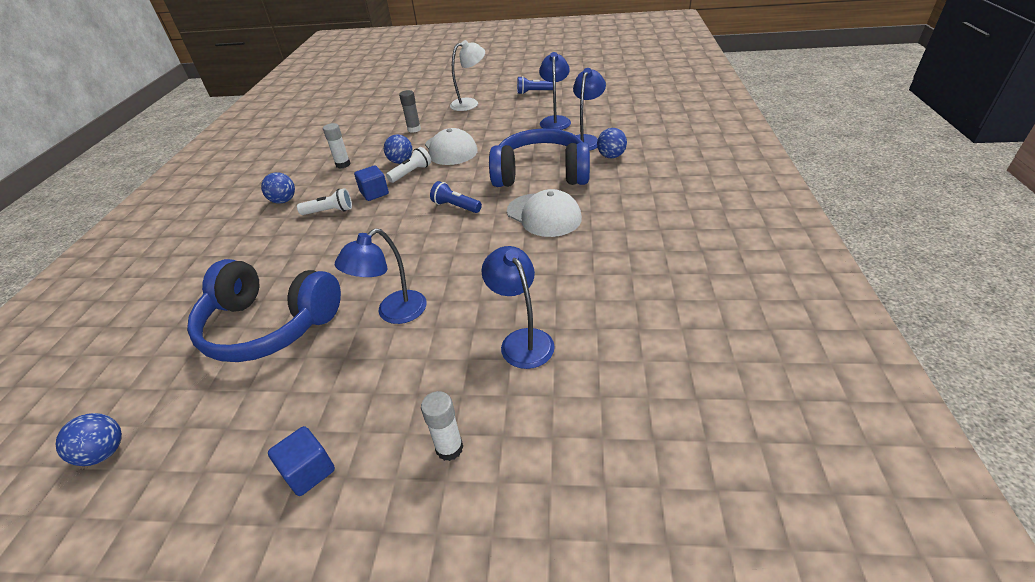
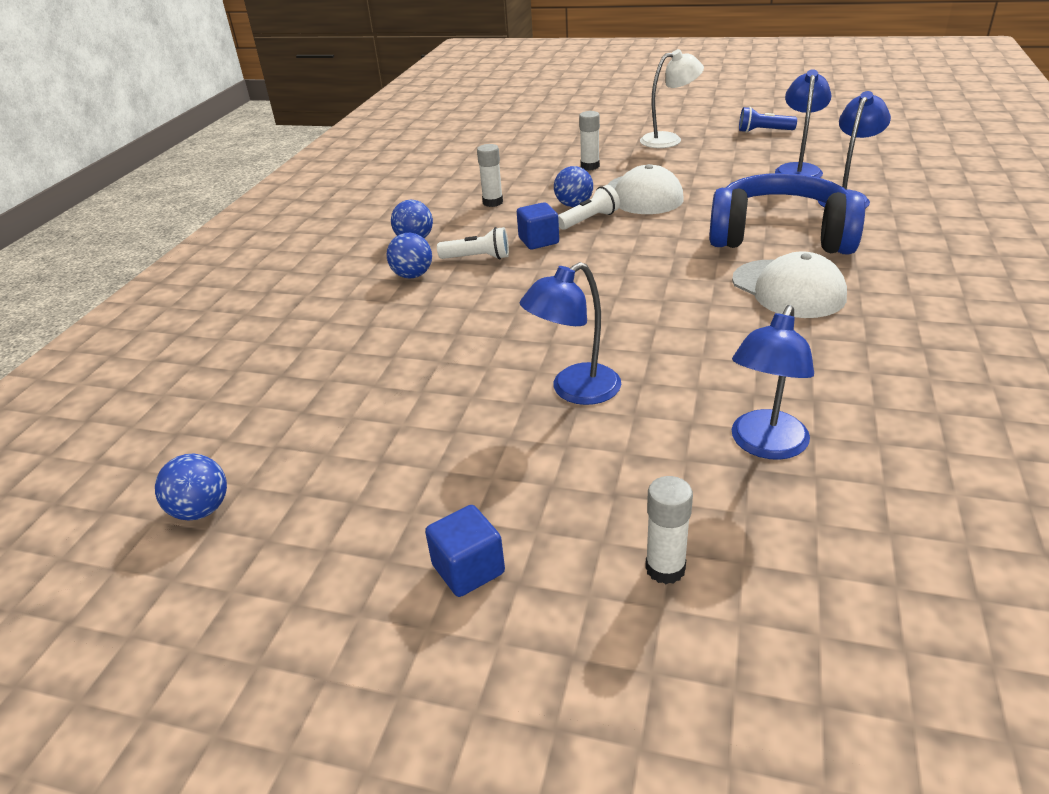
camera: 10 degrees right, 5 degrees down
blue headphones [187,259,341,362] -> none
grey glue stick [399,90,421,133] -> white glue stick [579,111,600,170]
blue flashlight [430,181,482,213] -> none
blue lamp [481,246,555,369] -> blue lamp turned 135 degrees counterclockwise [731,305,814,460]
blue ball [597,128,627,158] -> blue ball moved to [387,233,432,279]

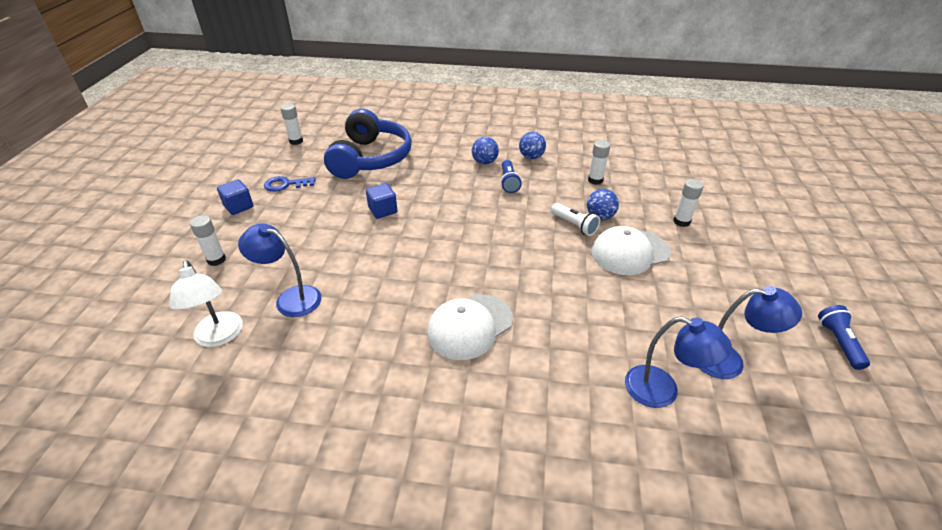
camera: 80 degrees right, 5 degrees up
blue ball [155,454,227,520] -> white glue stick [280,104,303,145]
white flashlight [437,227,509,259] -> blue flashlight [501,160,522,193]
blue cube [517,202,559,249] -> blue cube moved to [366,183,398,219]
blue lamp [520,262,621,405] -> none
white lamp [640,49,704,148] -> white lamp moved to [169,260,243,347]
blue headphones [709,173,865,255] -> blue headphones moved to [324,109,412,179]
none -> blue key [264,176,316,192]

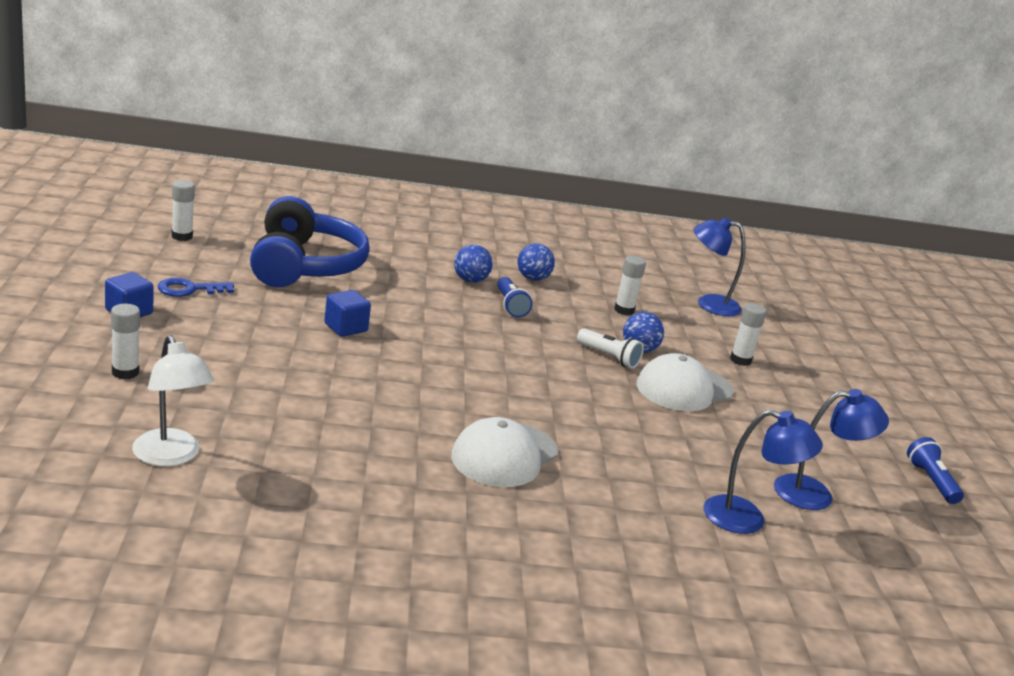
camera: 15 degrees left, 15 degrees down
blue lamp [238,224,321,317] -> blue lamp moved to [694,217,746,316]

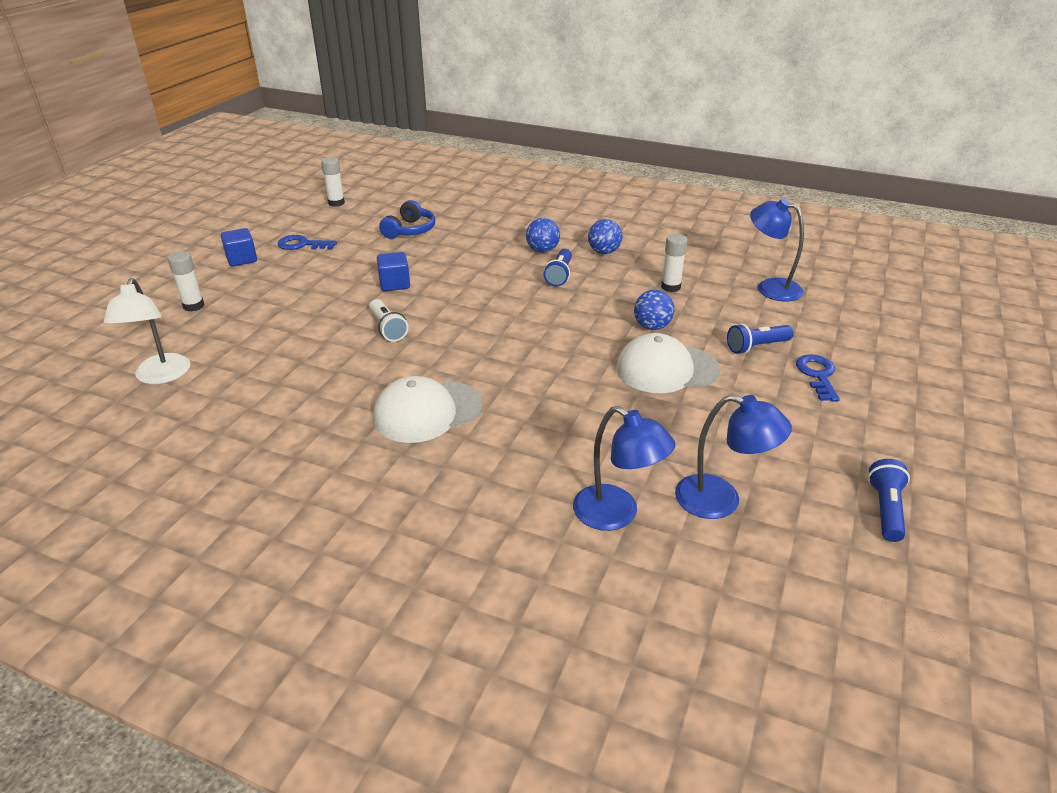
camera: 30 degrees right, 10 degrees up
blue headphones [250,196,370,287] -> blue headphones [379,200,436,239], size x0.51
white flashlight [577,328,644,369] -> white flashlight moved to [369,299,408,342]
white glue stick [730,303,767,366] -> blue flashlight [727,323,794,354]
none -> blue key [796,354,840,402]

